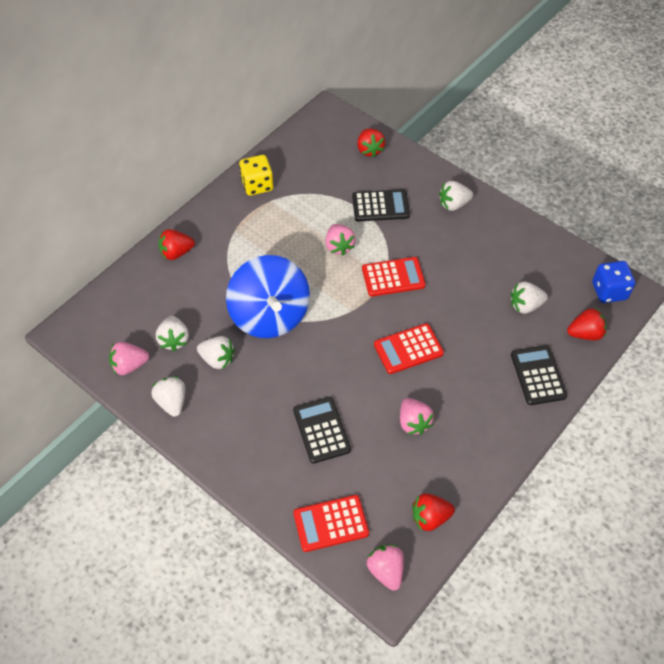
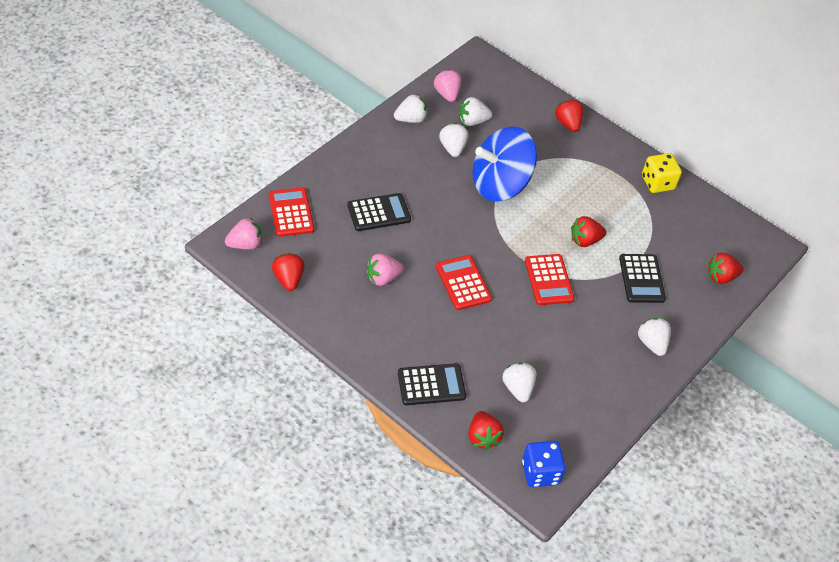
camera: 85 degrees right, 5 degrees down
white strawberry [197,336,235,369] -> white strawberry turned 150 degrees clockwise [439,123,468,157]
pink strawberry [325,224,356,255] -> red strawberry [571,216,606,247]

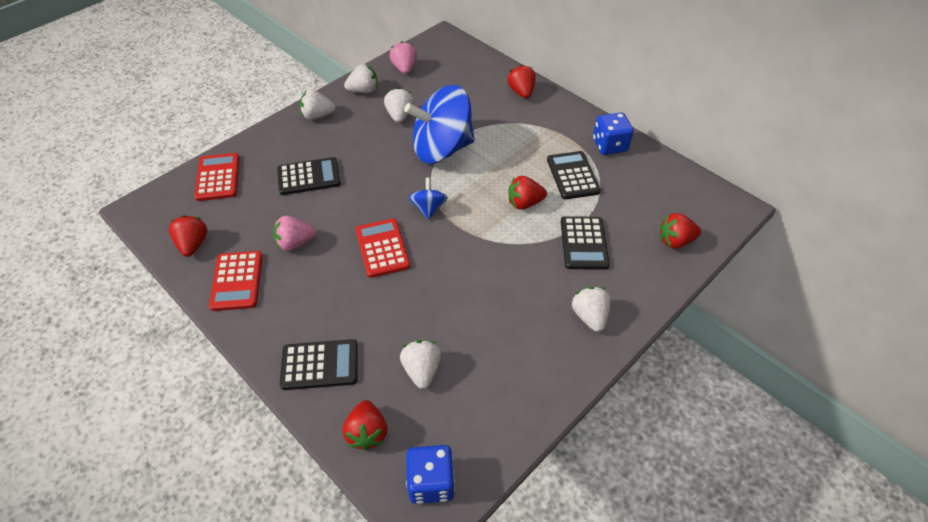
camera: 10 degrees right, 0 degrees up
pink strawberry [225,218,262,250] -> none
white strawberry [459,97,492,126] -> white strawberry moved to [299,89,336,120]
red calculator [525,254,575,305] -> red calculator moved to [209,251,263,311]
yellow dice [642,153,682,193] -> blue dice [593,112,634,155]
none -> blue spinning top [409,178,448,220]
none -> black calculator [547,151,601,199]

